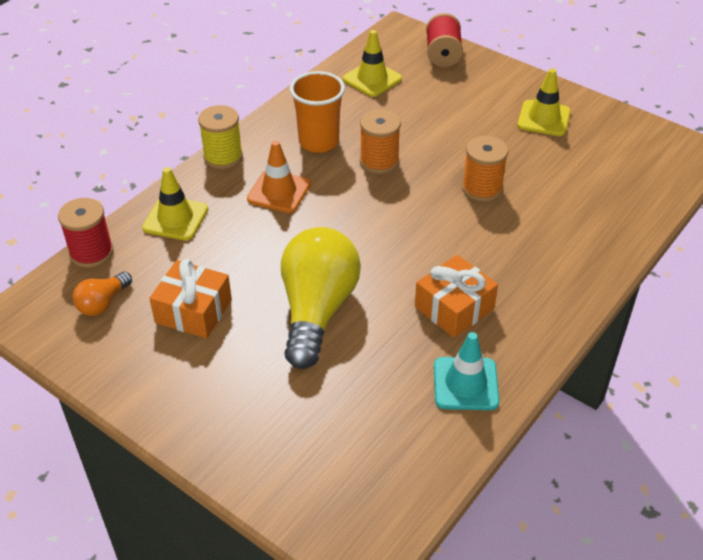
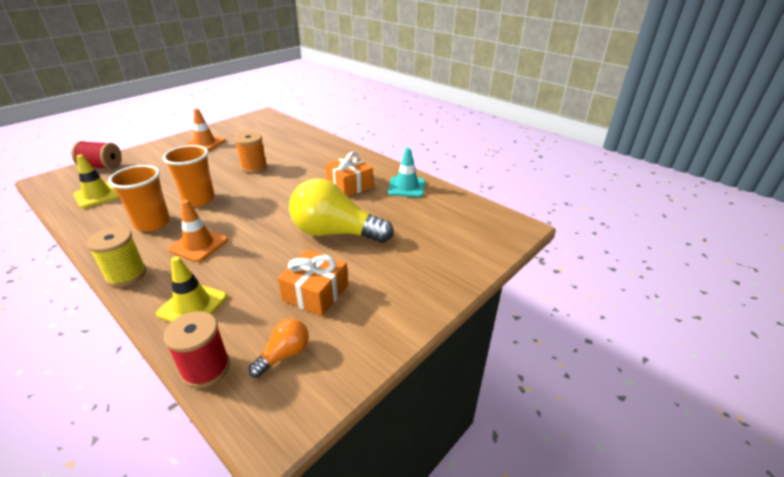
camera: 85 degrees left, 10 degrees down
orange light bulb [73,271,132,316] -> orange light bulb turned 90 degrees counterclockwise [249,319,309,378]
orange spool [360,110,401,174] -> orange cup [163,145,215,206]
yellow traffic cone [517,69,571,136] -> orange traffic cone [184,108,225,151]

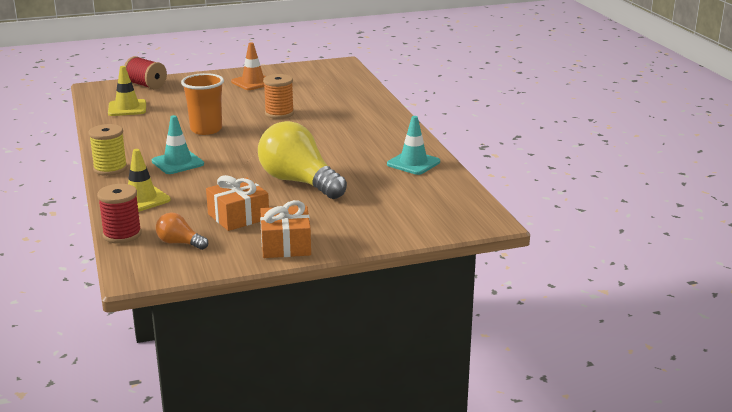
camera: 30 degrees right, 10 degrees down
orange cup [108,165,170,232] -> none
orange traffic cone [168,200,228,262] -> turquoise traffic cone [152,115,204,174]
orange light bulb [249,319,309,378] -> orange light bulb turned 135 degrees counterclockwise [156,212,208,250]
orange gift [325,152,373,196] -> orange gift moved to [260,200,311,258]

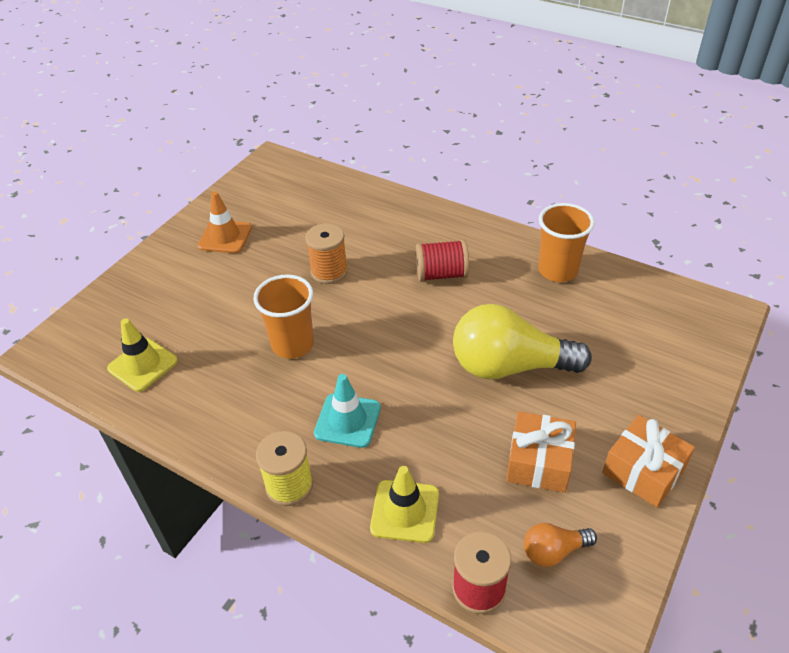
camera: 40 degrees left, 20 degrees up
red spool [124,56,167,89] -> red spool moved to [416,239,469,282]
turquoise traffic cone [387,116,440,175] -> orange cup [538,203,595,282]

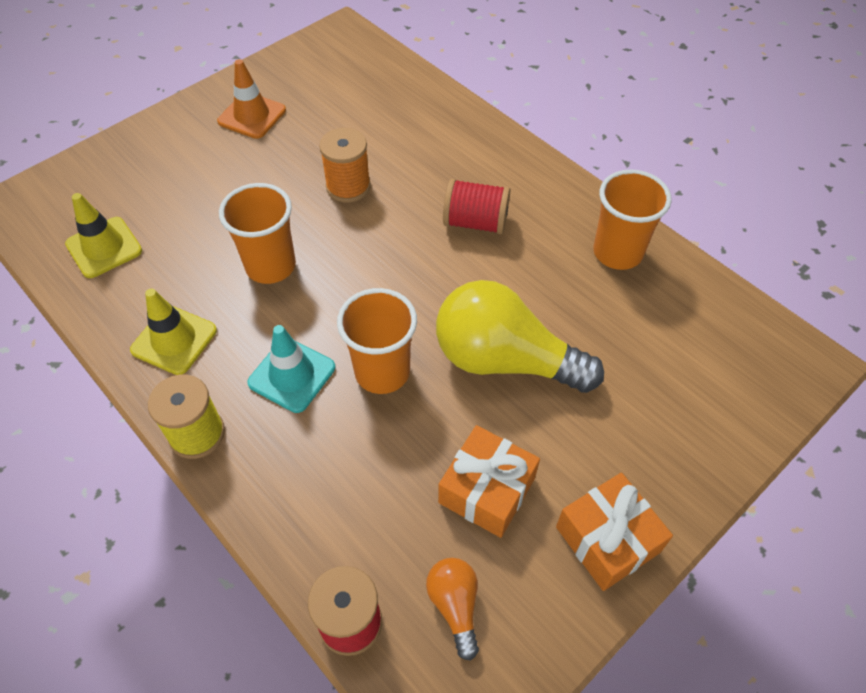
camera: 15 degrees right, 10 degrees up
yellow traffic cone [370,466,439,543] -> yellow traffic cone moved to [130,289,217,375]
orange light bulb [524,523,597,567] -> orange light bulb turned 75 degrees clockwise [426,558,479,661]
none -> orange cup [337,288,417,394]

